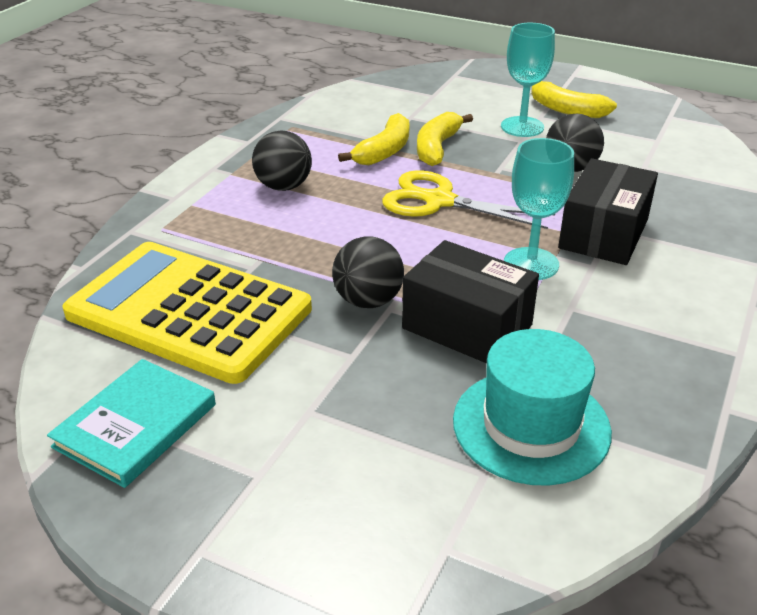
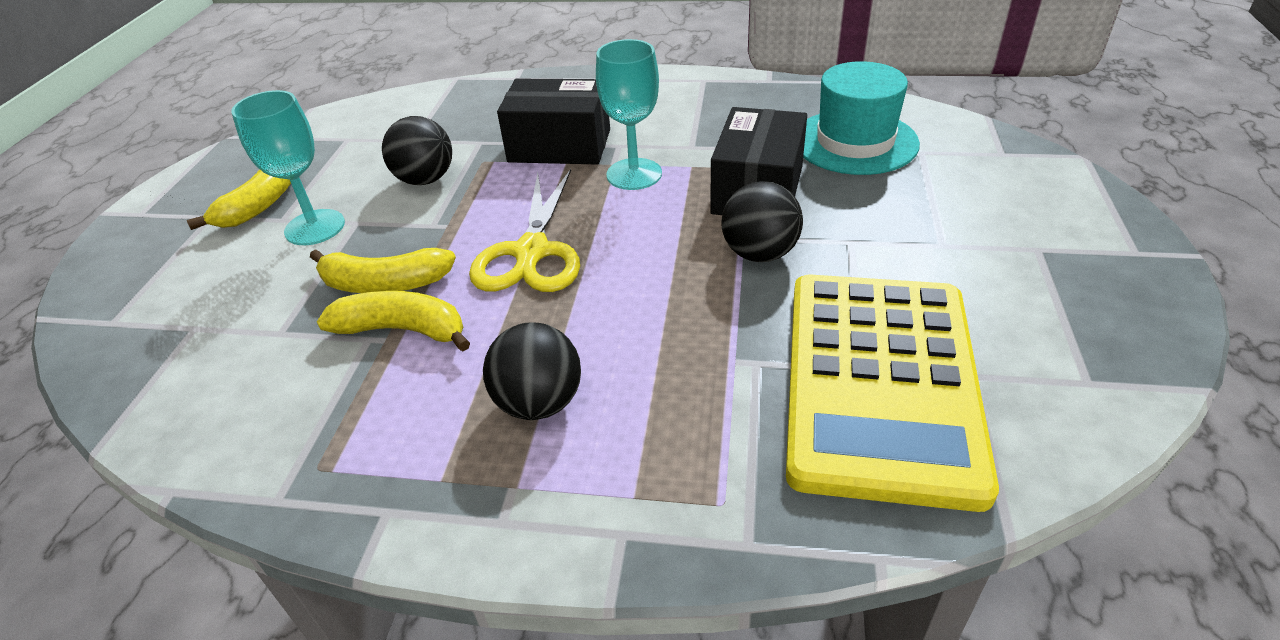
camera: 105 degrees left, 5 degrees up
turquoise book [47,359,216,488] -> none

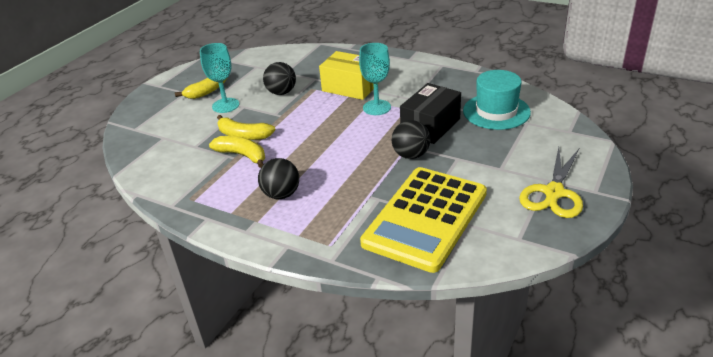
camera: 20 degrees right, 5 degrees down
yellow scissors [469,169,580,292] -> yellow scissors moved to [519,147,583,218]
black box [497,79,610,165] -> yellow box [319,51,379,100]

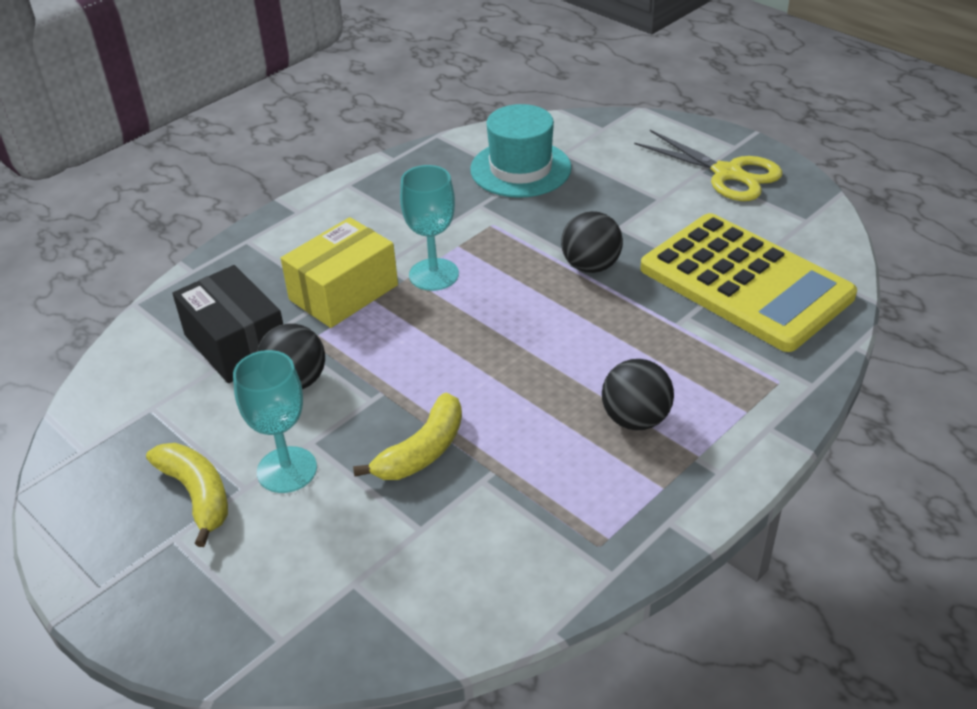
camera: 75 degrees left, 5 degrees up
yellow banana [209,136,265,168] -> none
black box [400,83,461,144] -> black box moved to [172,265,283,383]

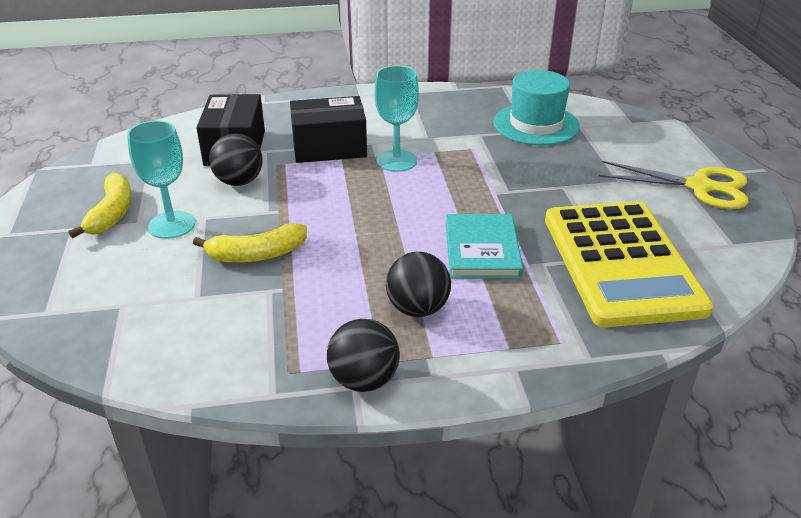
camera: 35 degrees right, 5 degrees down
yellow box [281,217,398,328] -> black box [290,96,367,163]
black ball [561,211,623,273] -> black ball moved to [327,319,400,392]
yellow scissors [634,130,782,201] -> yellow scissors turned 60 degrees counterclockwise [599,161,749,209]
none -> turquoise book [446,214,523,279]

